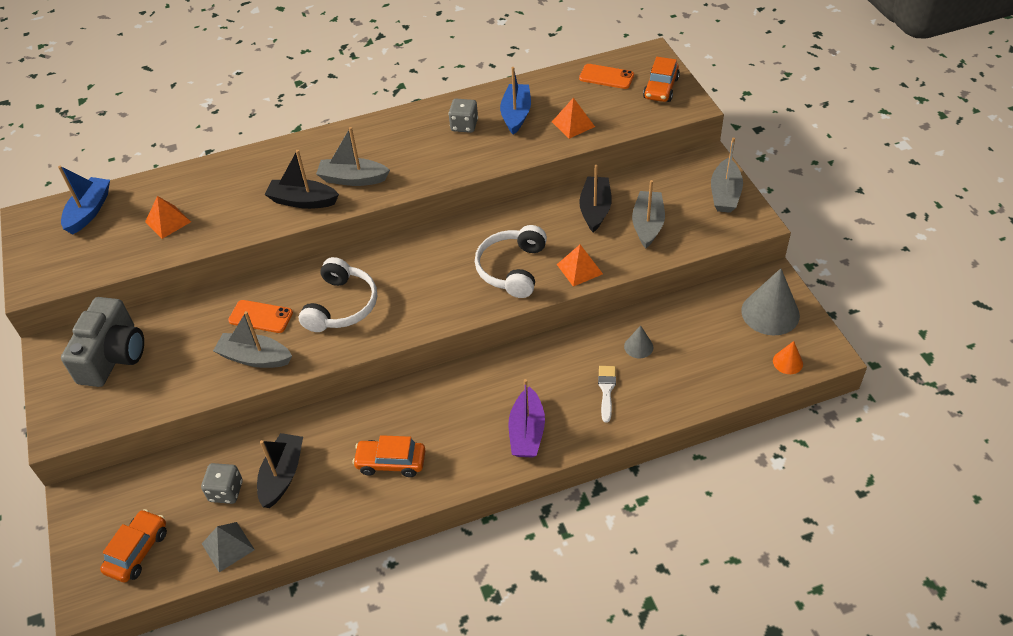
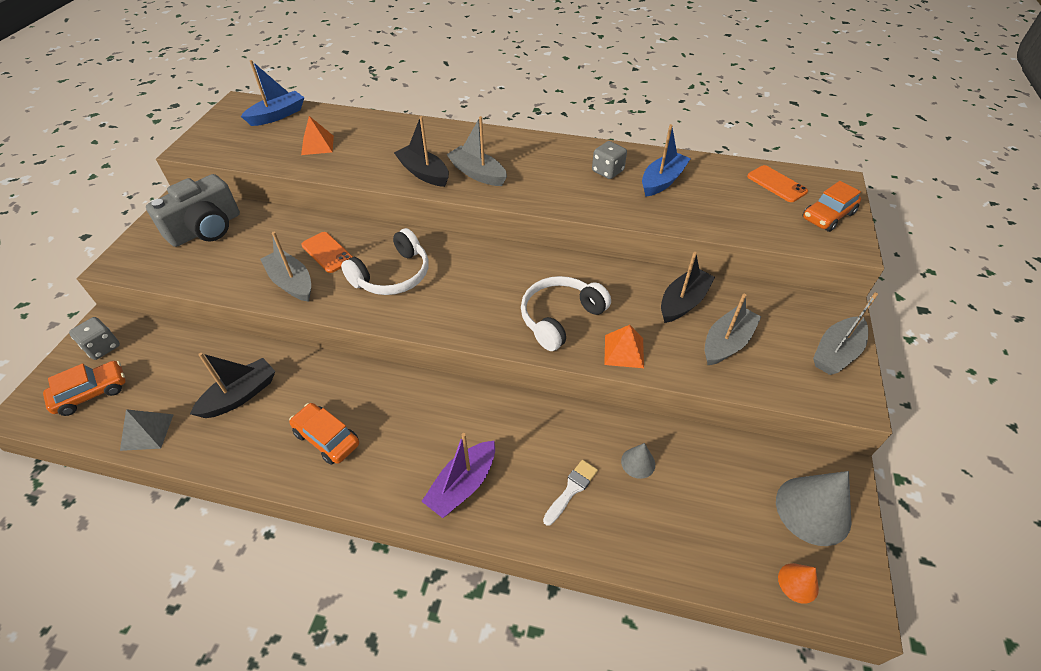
camera: 30 degrees right, 0 degrees up
grey dice [201,463,243,504] -> grey dice moved to [69,317,120,360]
orange pyramid [552,98,595,139] -> none

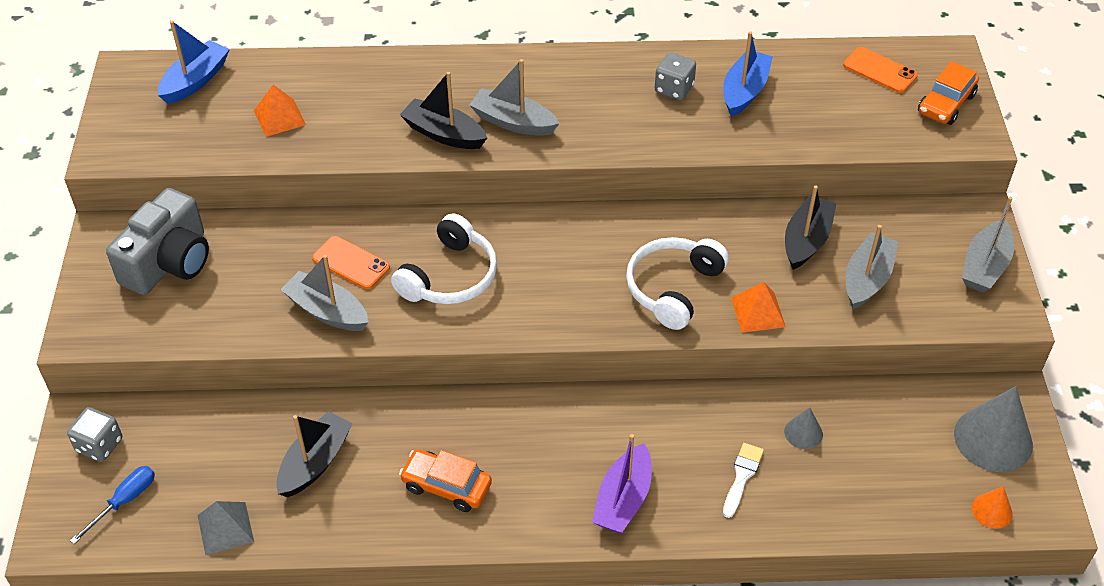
camera: 15 degrees left, 0 degrees up
orange car [43,361,126,416] -> blue screwdriver [70,466,155,544]

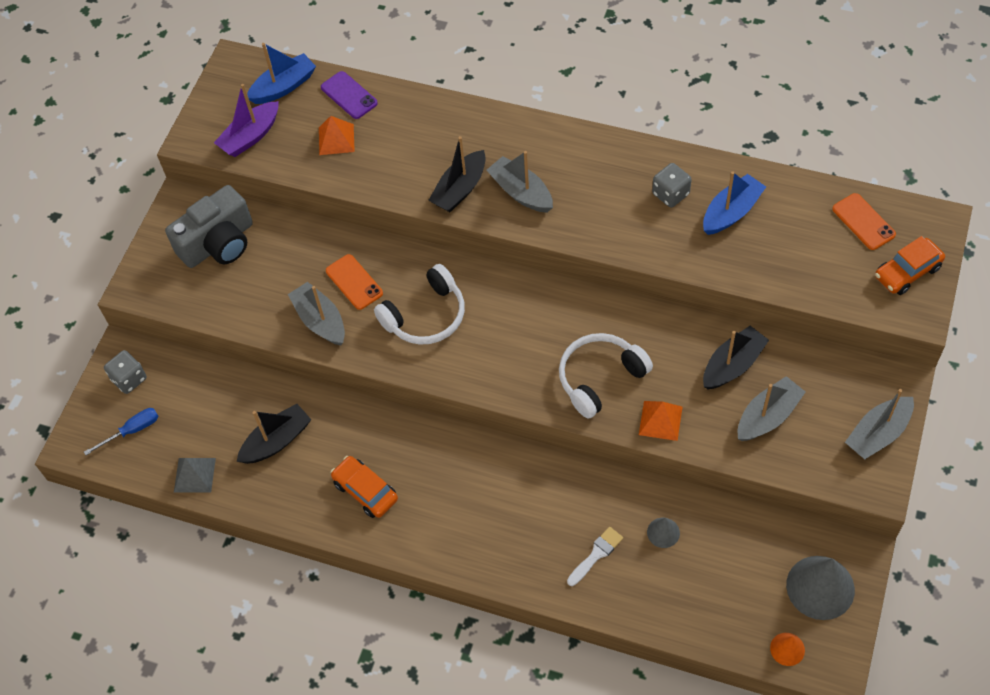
camera: 25 degrees right, 10 degrees up
black boat [400,72,487,149] -> black boat turned 105 degrees counterclockwise [428,136,486,212]
purple boat [592,434,652,533] -> purple boat moved to [214,84,279,157]
none -> purple phone [321,71,378,119]

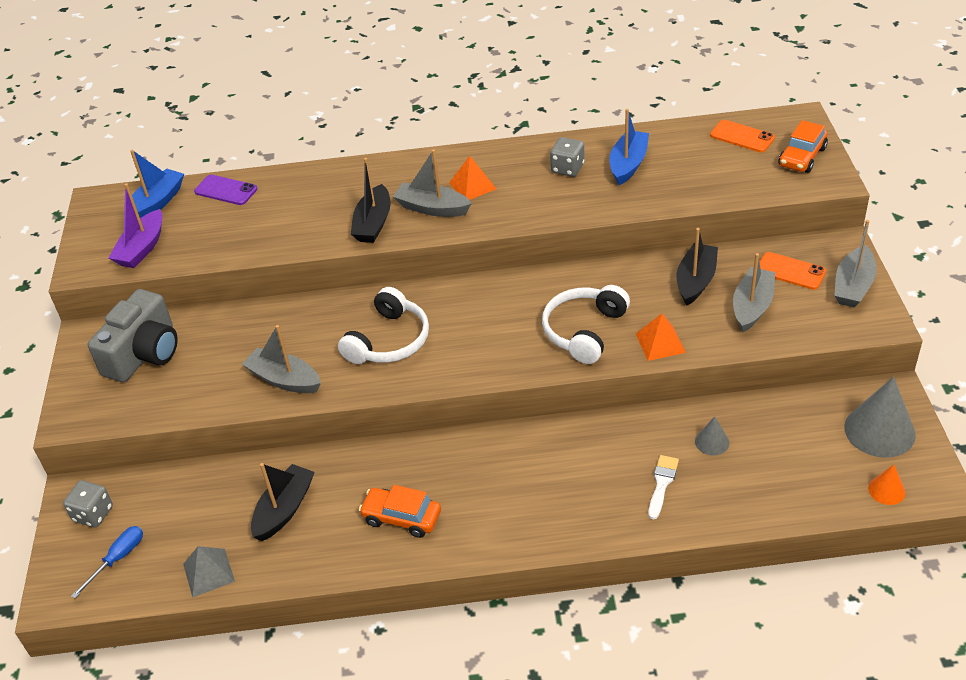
camera: 25 degrees left, 15 degrees down
orange pyramid [319,116,355,155] -> orange pyramid moved to [449,156,496,200]
orange phone [326,254,383,310] -> orange phone moved to [760,252,826,290]

